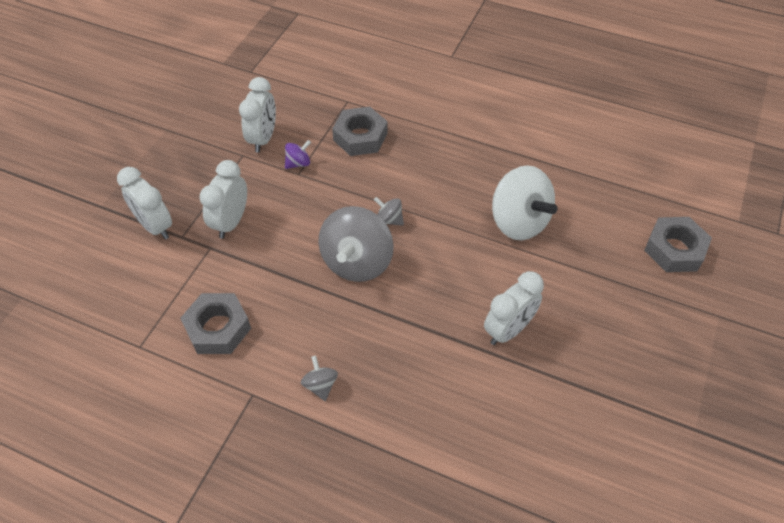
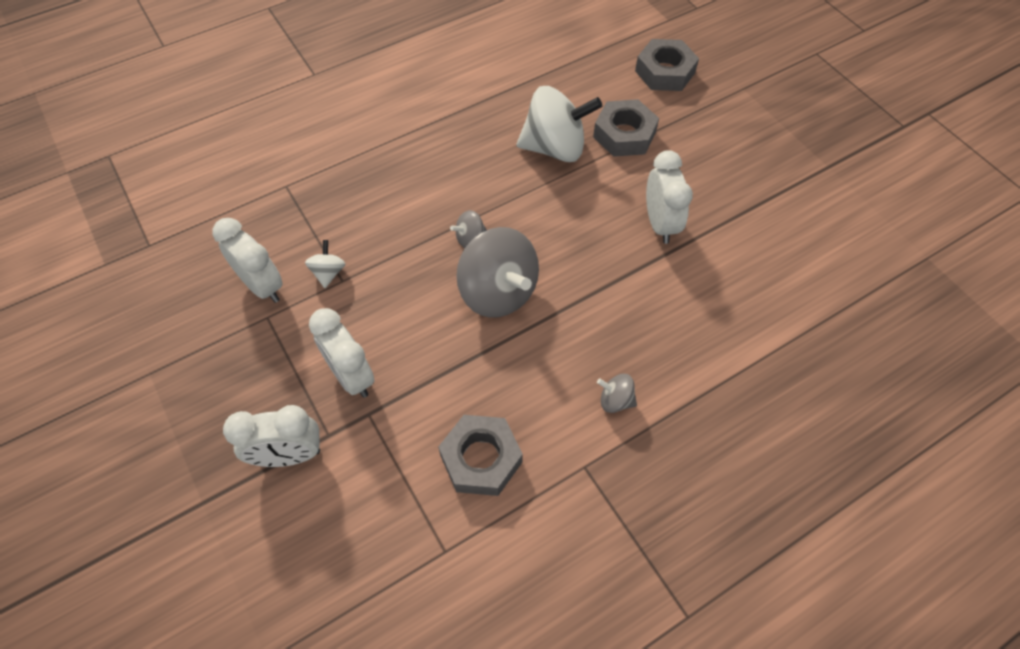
camera: 55 degrees left, 5 degrees up
purple spinning top [285,140,311,169] -> white spinning top [305,240,345,288]
grey nut [332,106,388,156] -> grey nut moved to [593,99,659,157]

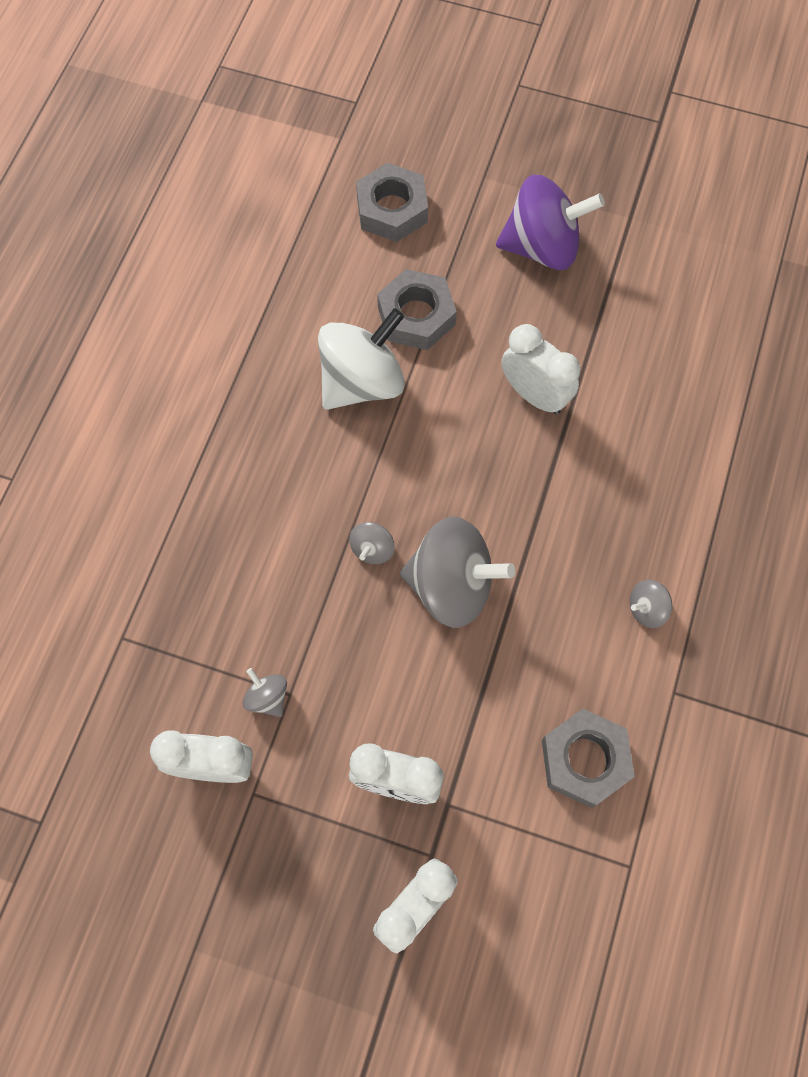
camera: 40 degrees left, 10 degrees up
white spinning top [305,240,345,288] -> grey spinning top [243,668,287,717]
none -> purple spinning top [496,175,605,270]

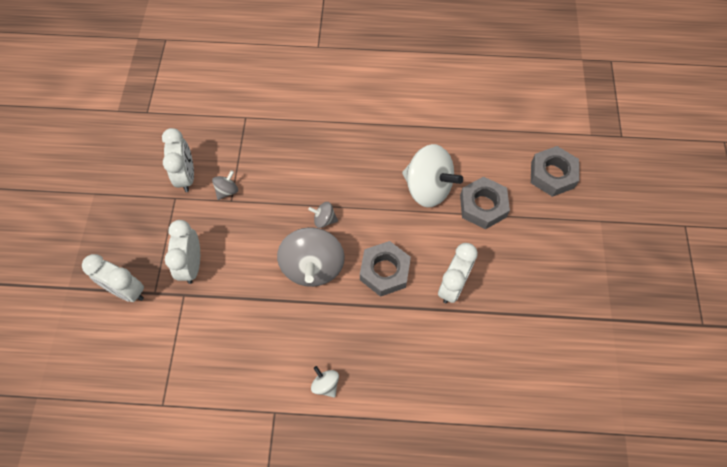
camera: 75 degrees right, 5 degrees down
purple spinning top [496,175,605,270] -> none
grey nut [542,709,635,808] -> grey nut moved to [360,241,411,297]
grey spinning top [630,580,672,628] -> white spinning top [311,366,339,397]

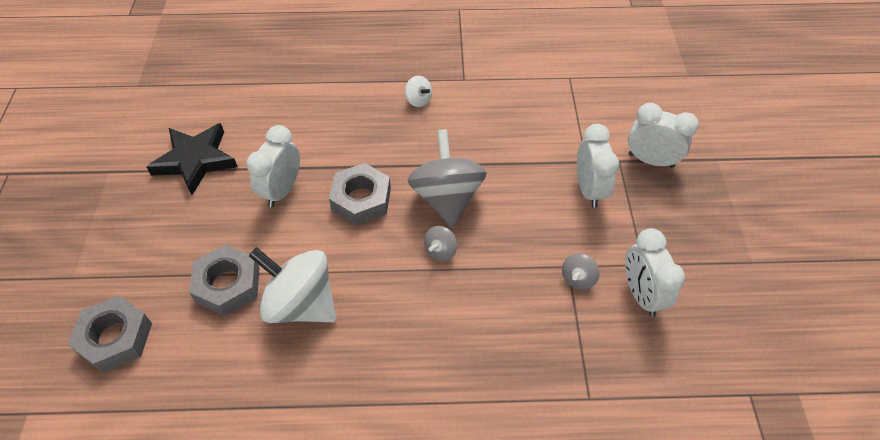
camera: 175 degrees right, 10 degrees down
grey spinning top [308,202,338,228] -> grey spinning top turned 120 degrees clockwise [424,226,457,262]
none -> black star [147,123,238,195]

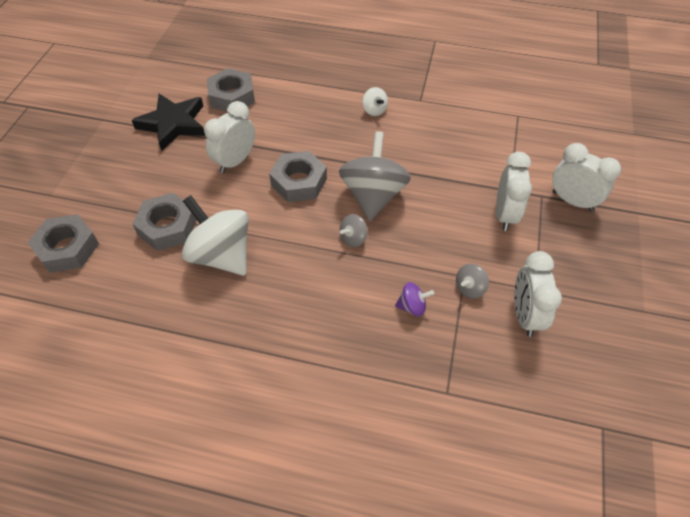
camera: 15 degrees right, 0 degrees up
none -> grey nut [207,68,255,112]
none -> purple spinning top [395,282,434,316]

